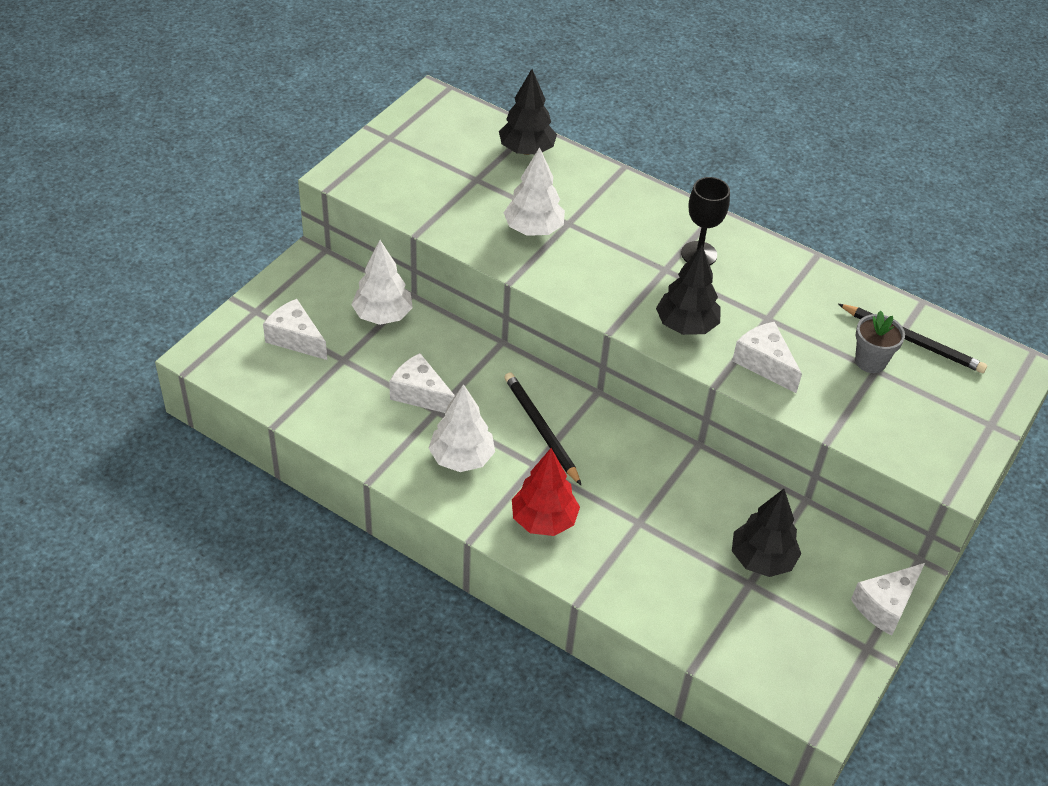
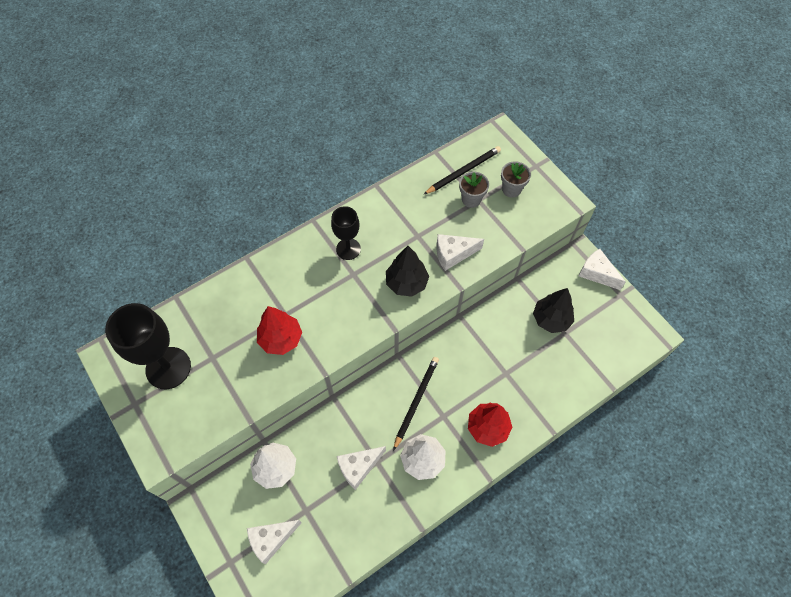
camera: 65 degrees left, 15 degrees up
black tree [499,69,557,155] -> none
white tree [503,147,565,236] -> red tree [257,306,302,355]
black pencil [504,372,582,486] -> black pencil turned 120 degrees clockwise [393,357,439,451]
white cheese [851,563,925,636] -> white cheese turned 150 degrees clockwise [579,249,626,290]
none -> black goblet [105,303,191,389]
none -> grey flower pot [501,161,531,198]

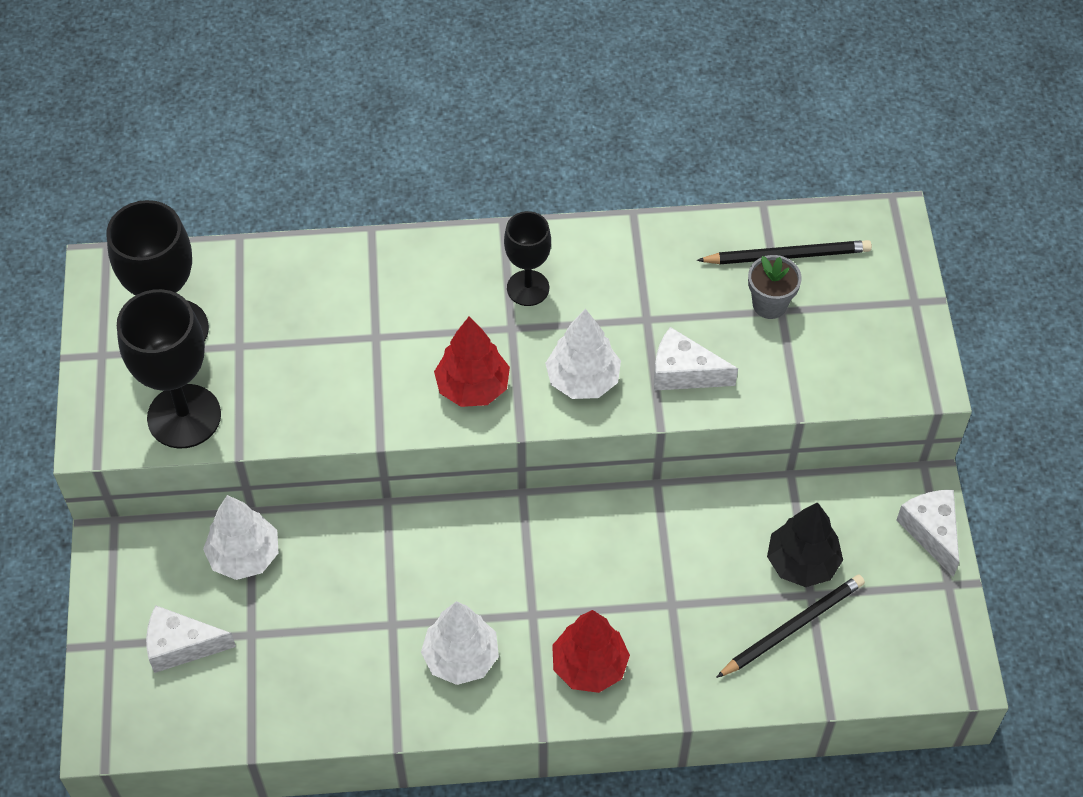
camera: 30 degrees right, 5 degrees down
red tree [257,306,302,355] -> red tree moved to [434,317,510,407]
white cheese [337,446,386,490] -> none
black tree [386,246,429,297] -> white tree [545,309,621,399]
black pencil [393,357,439,451] -> black pencil moved to [716,575,865,678]
grey flower pot [501,161,531,198] -> none
none -> black goblet [117,289,221,449]

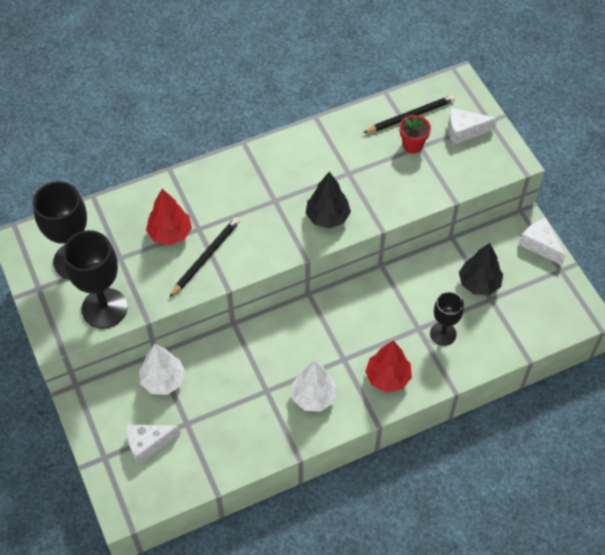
camera: 20 degrees left, 0 degrees up
red tree [434,317,510,407] -> red tree moved to [146,189,192,245]
black goblet [504,211,551,306] -> black goblet moved to [430,291,464,346]
white tree [545,309,621,399] -> black tree [306,172,351,228]
white cheese [654,327,738,391] -> white cheese moved to [448,108,497,145]
black pencil [716,575,865,678] -> black pencil moved to [169,217,240,298]
grey flower pot [748,255,802,319] -> red flower pot [400,115,431,154]

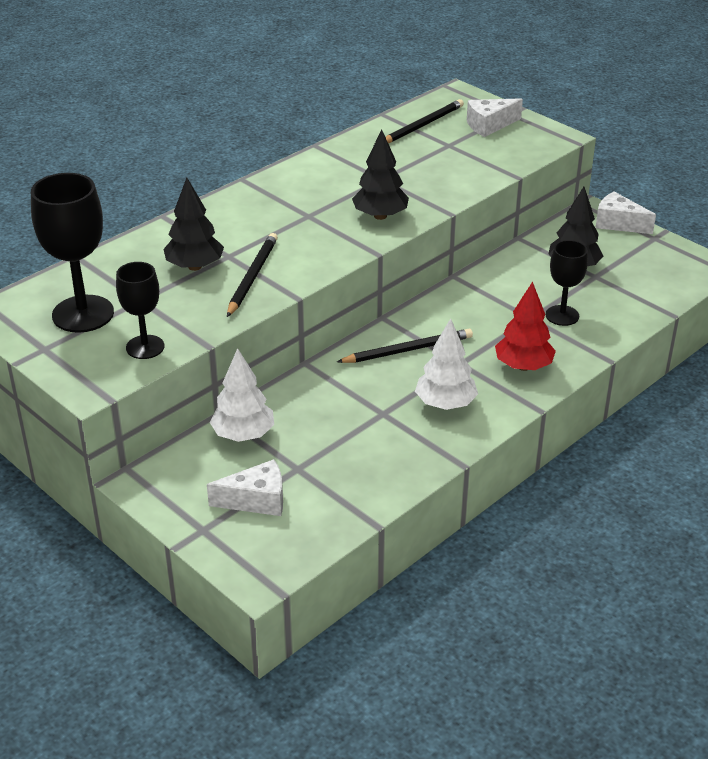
camera: 20 degrees left, 20 degrees down
black goblet [63,230,128,329] -> black goblet [116,262,165,359], size x0.61
white cheese [126,425,181,465] -> white cheese turned 150 degrees counterclockwise [207,459,283,516]
red tree [146,189,192,245] -> black tree [163,178,224,271]
red flower pot [400,115,431,154] -> none
none -> black pencil [337,329,473,363]

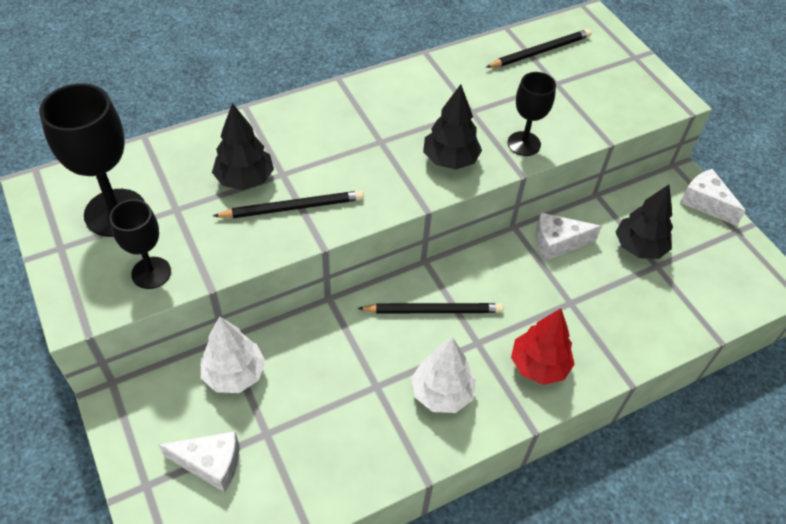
camera: 15 degrees right, 15 degrees up
black pencil [227,233,278,317] -> black pencil turned 45 degrees clockwise [213,190,364,218]
white cheese [467,98,523,137] -> white cheese moved to [536,213,602,261]
black goblet [545,240,588,326] -> black goblet moved to [508,72,556,156]

